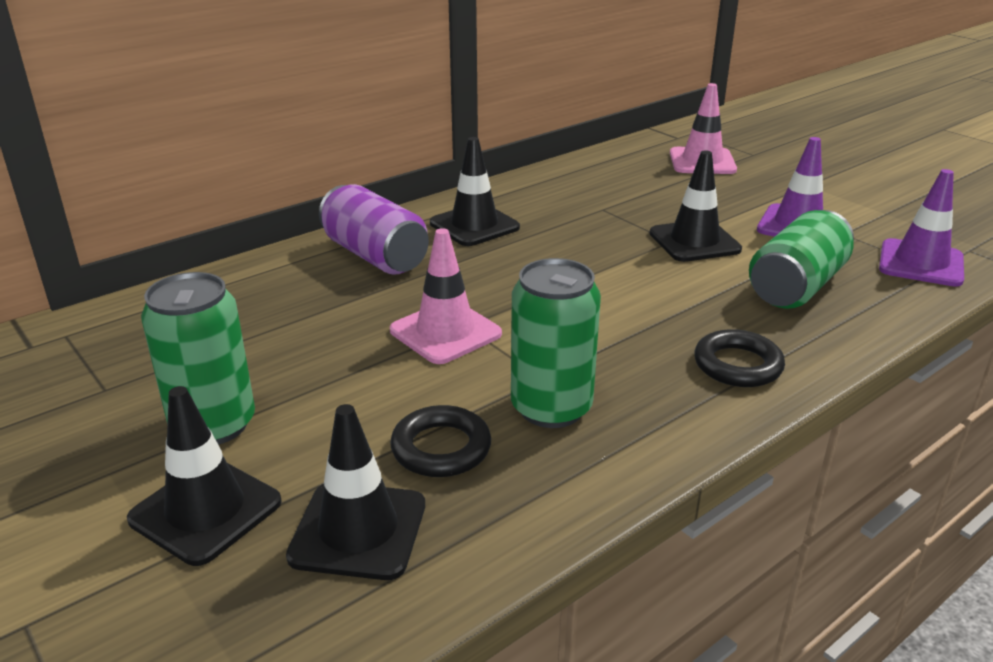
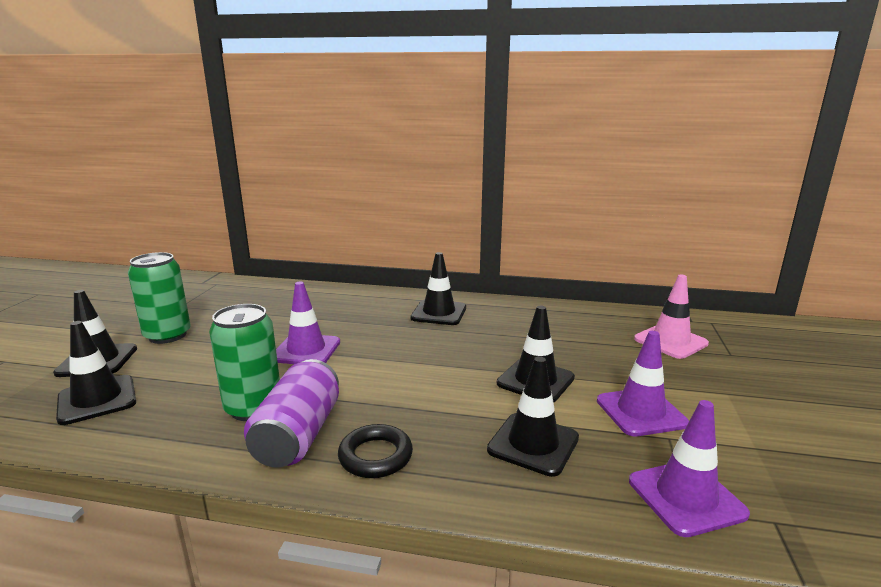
camera: 50 degrees right, 10 degrees down
purple can [319,184,429,275] -> purple can moved to [244,359,339,468]
pink traffic cone [390,228,502,364] -> purple traffic cone [276,282,340,364]
black ring [390,405,491,477] -> none
green can [749,210,854,309] -> black traffic cone [487,356,579,477]

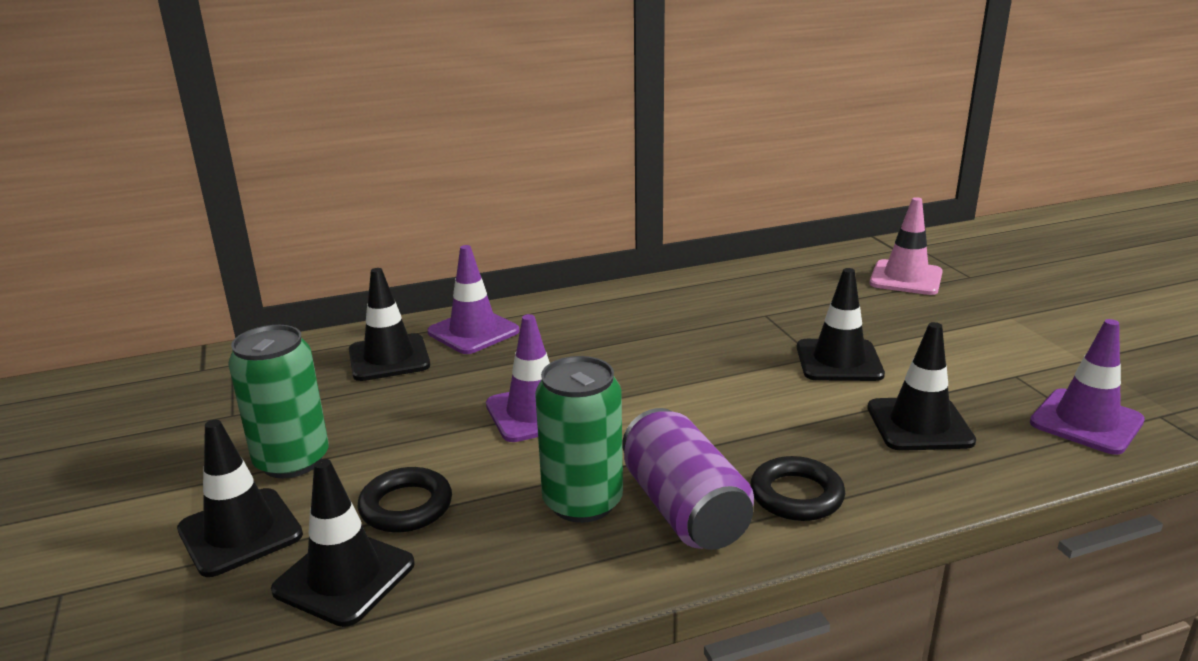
camera: 30 degrees left, 5 degrees up
black traffic cone [411,252,466,325] -> black traffic cone moved to [349,268,430,381]
purple traffic cone [597,331,689,437] -> purple traffic cone moved to [427,245,520,354]
none -> black ring [358,467,452,533]

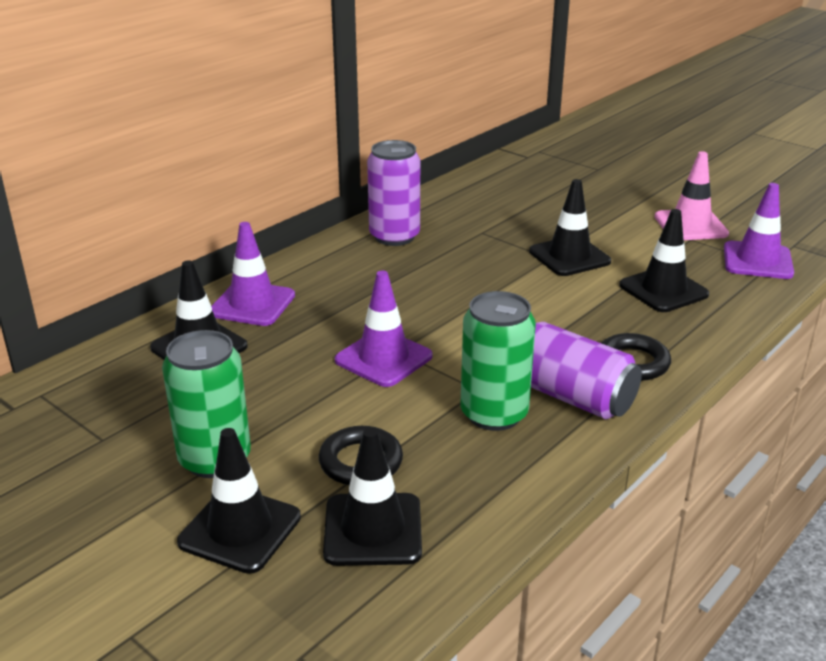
camera: 30 degrees left, 5 degrees up
pink traffic cone [869,197,943,295] -> pink traffic cone moved to [654,151,729,240]
none -> purple can [367,140,420,246]

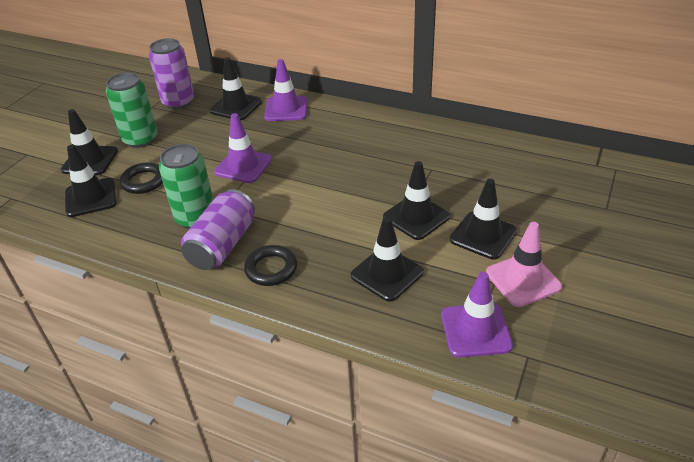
camera: 75 degrees right, 10 degrees up
purple can [367,140,420,246] -> purple can moved to [149,38,194,109]
none -> black traffic cone [450,179,517,260]

